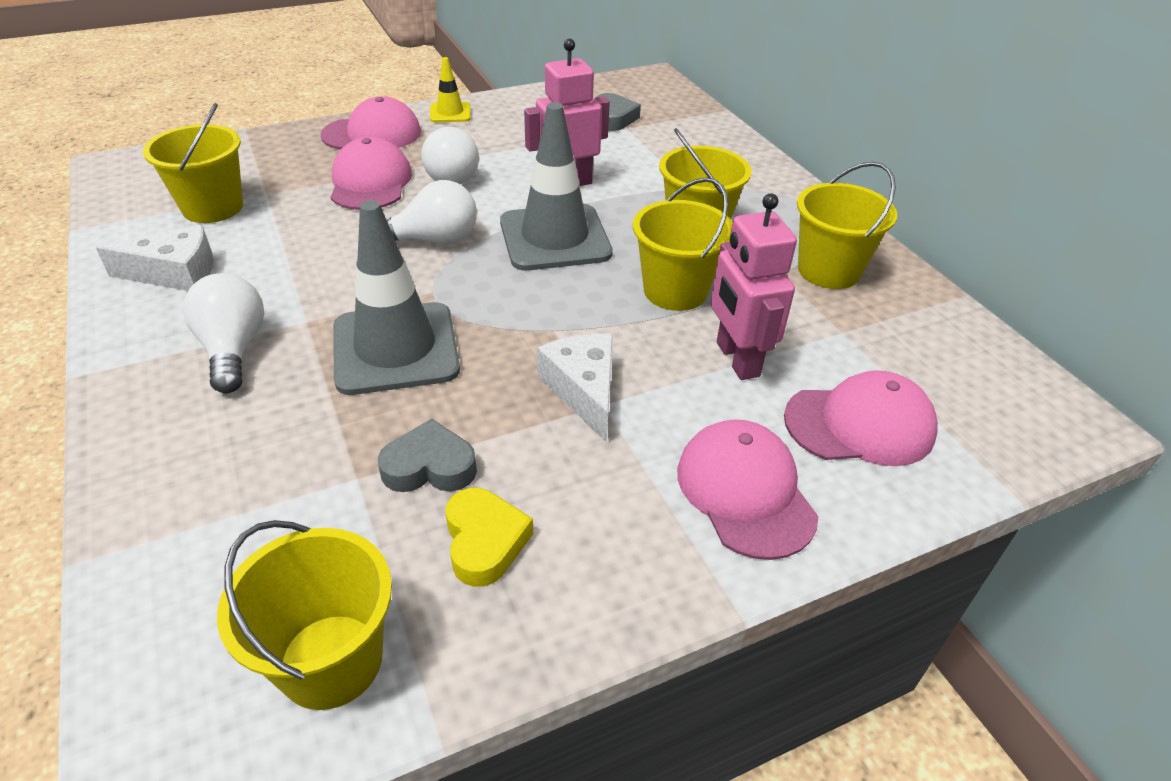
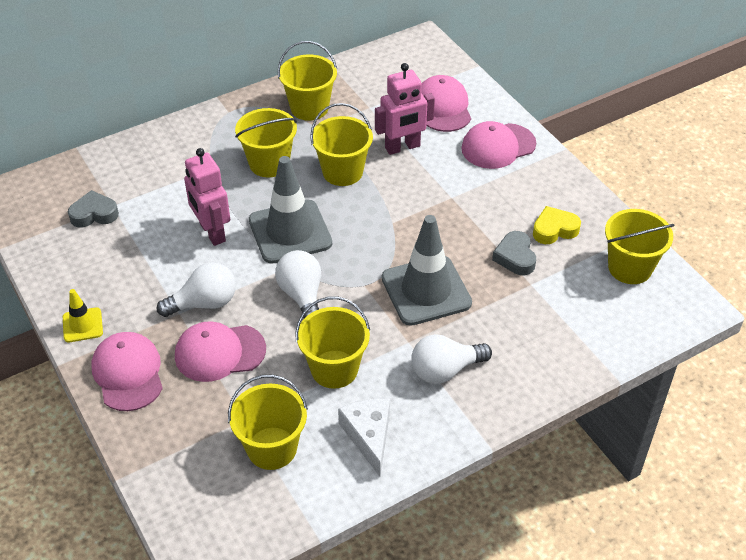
camera: 95 degrees left, 5 degrees up
white cheese [537,334,614,443] -> none
none -> yellow bucket [296,296,370,389]

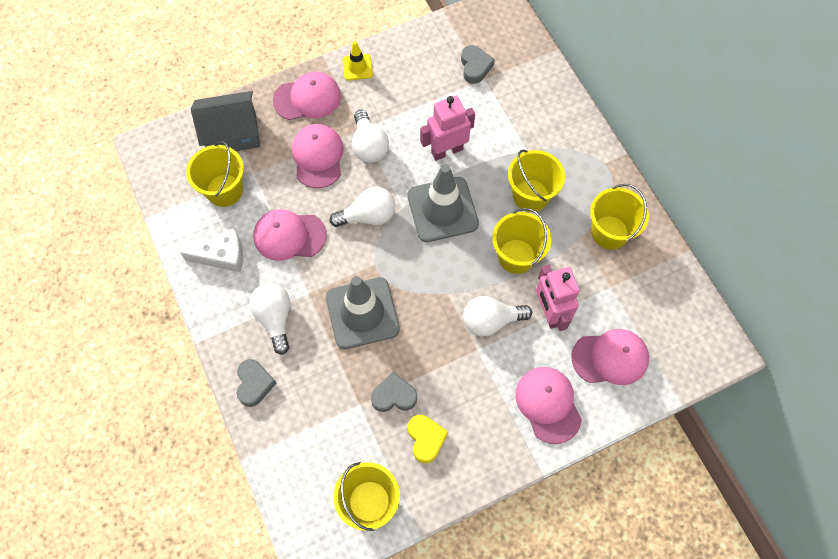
camera: 95 degrees right, 20 degrees up
yellow bucket [296,296,370,389] -> pink cap [253,209,327,261]
none -> grey house [191,91,260,151]
none -> grey heart [237,359,276,407]
none -> white light bulb [463,296,532,336]

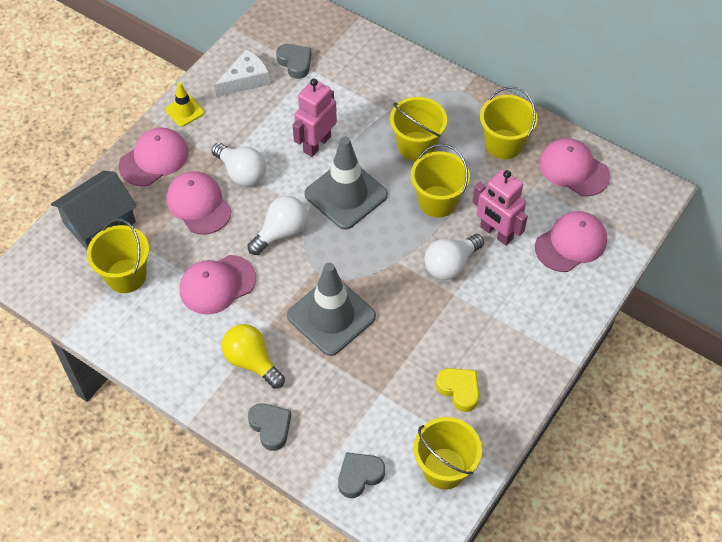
camera: 30 degrees left, 10 degrees down
white cheese [181,228,243,272] -> white cheese moved to [215,49,270,97]
white light bulb [249,283,290,355] -> yellow light bulb [222,324,285,389]
grey heart [371,372,417,412] -> grey heart moved to [338,452,385,498]
pink cap [516,367,582,444] -> pink cap moved to [539,138,610,196]

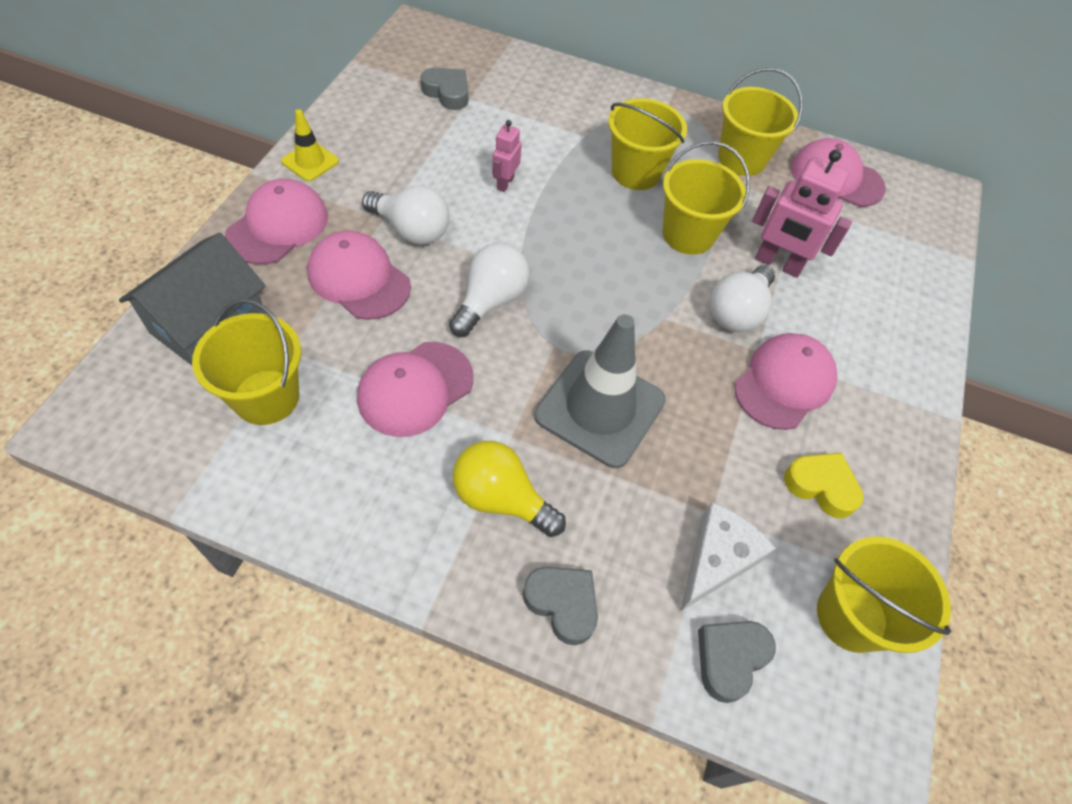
camera: 20 degrees left, 0 degrees up
white cheese [215,49,270,97] -> white cheese moved to [680,502,776,612]
pink robot [293,79,337,157] -> pink robot [492,120,522,192], size x0.56
grey traffic cone [304,137,388,230] -> none
pink cap [535,211,607,272] -> pink cap moved to [734,333,837,430]

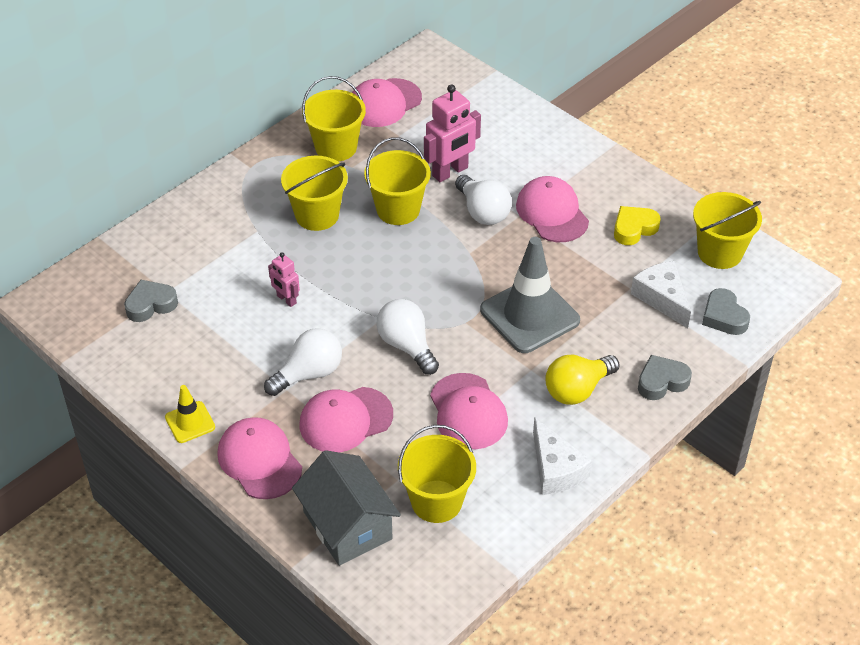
camera: 60 degrees left, 10 degrees down
none -> white cheese [533,417,592,495]

